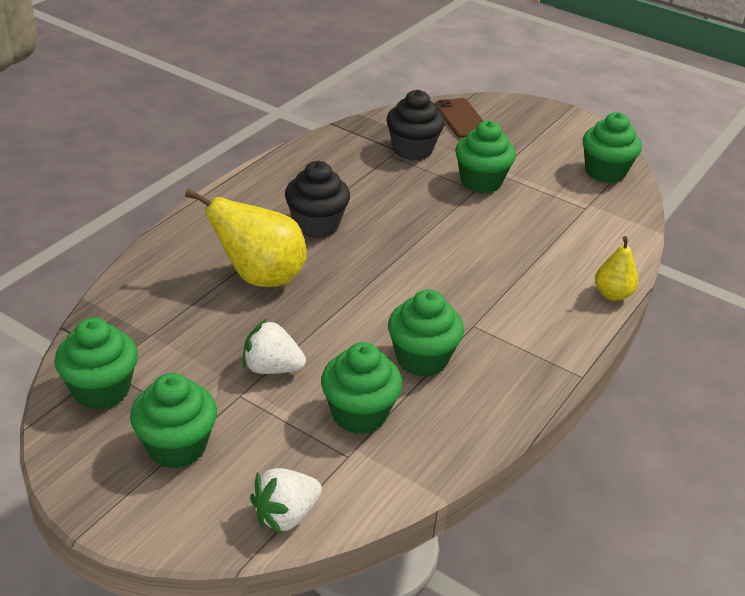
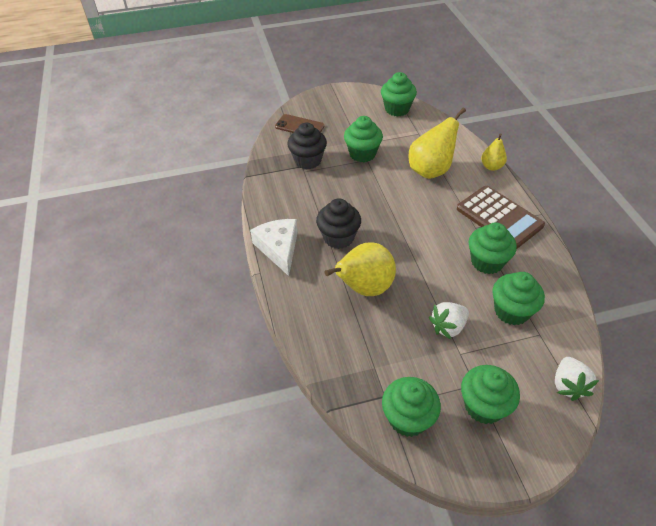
camera: 45 degrees left, 10 degrees up
none -> white cheese [250,219,298,276]
none -> yellow pear [409,108,466,179]
none -> brown calculator [457,186,545,248]

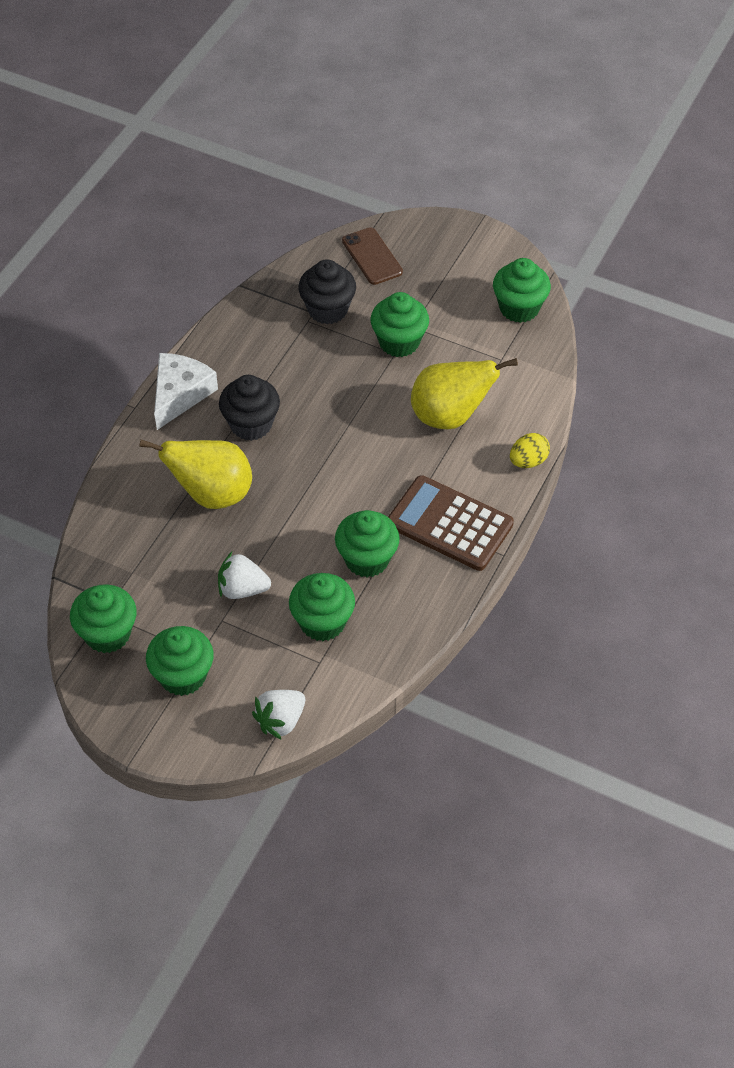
camera: 40 degrees right, 5 degrees up
brown calculator [457,186,545,248] -> brown calculator turned 120 degrees clockwise [388,475,514,571]
yellow pear [481,133,507,171] -> yellow egg [510,433,550,468]

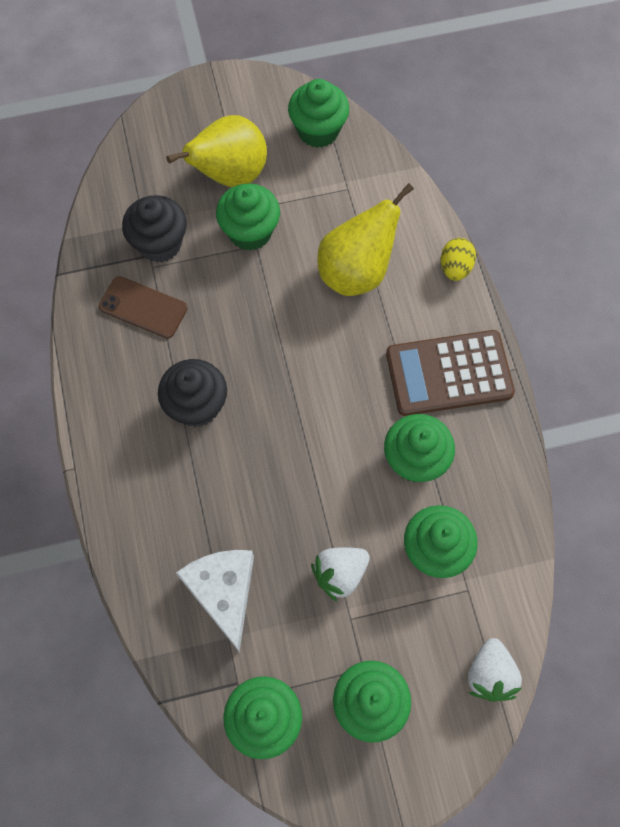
camera: 40 degrees left, 15 degrees up
yellow pear [139,440,252,509] -> yellow pear moved to [166,115,267,187]
white cheese [154,353,218,430] -> white cheese moved to [176,550,254,651]
brown phone [342,227,403,285] -> brown phone moved to [99,276,188,339]

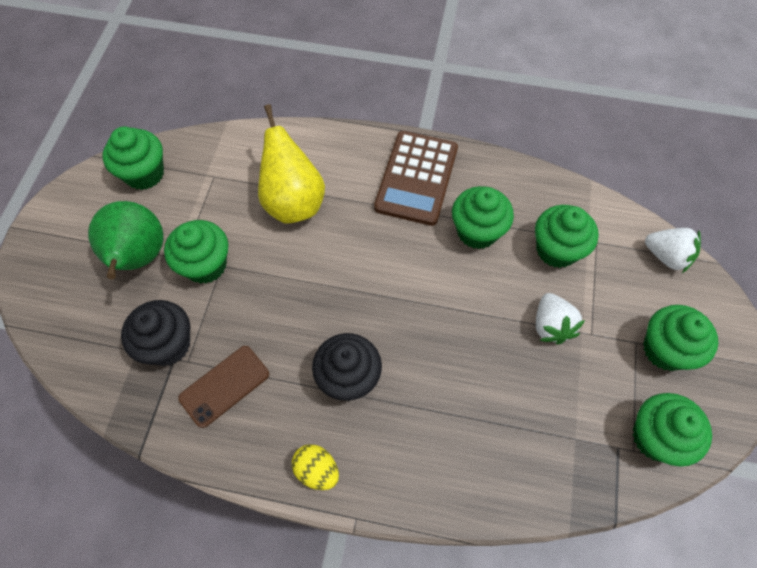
camera: 65 degrees left, 5 degrees down
yellow pear [166,115,267,187] -> green pear [88,201,164,279]
white cheese [176,550,254,651] -> none
yellow egg [441,238,476,281] -> yellow egg moved to [292,444,339,490]

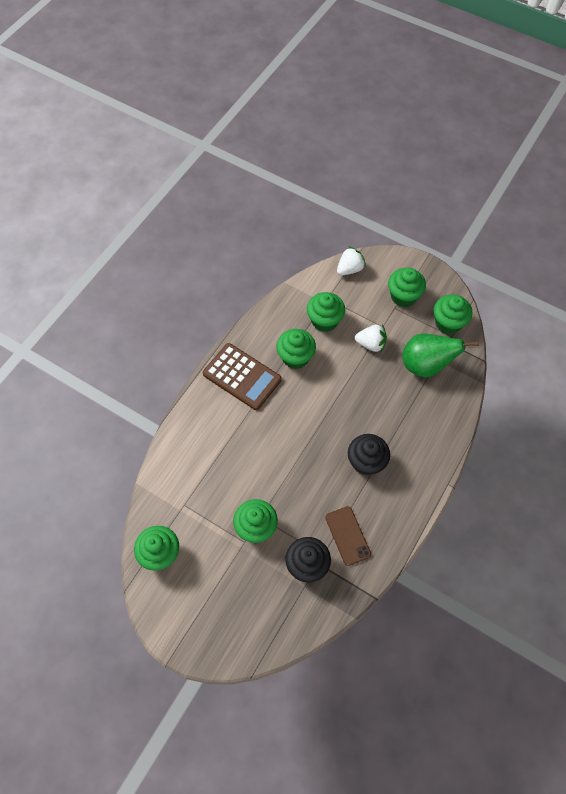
camera: 70 degrees left, 0 degrees up
green pear [88,201,164,279] -> green pear moved to [402,334,479,378]
yellow pear [258,104,325,223] -> none
yellow egg [292,444,339,490] -> none

